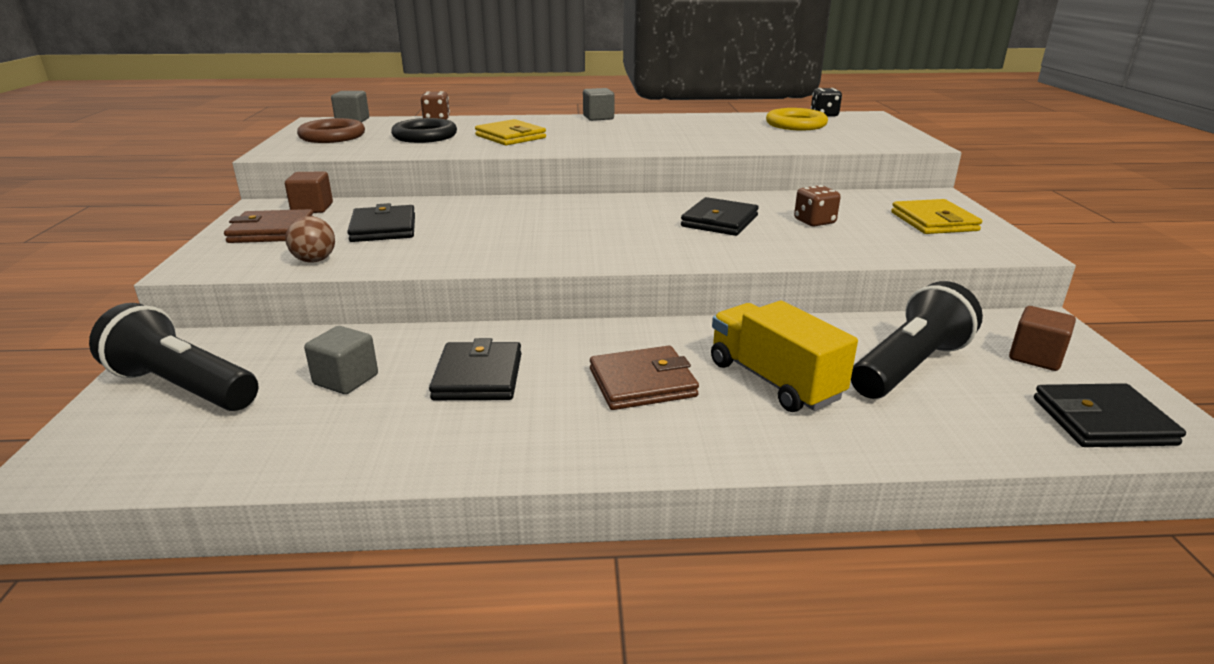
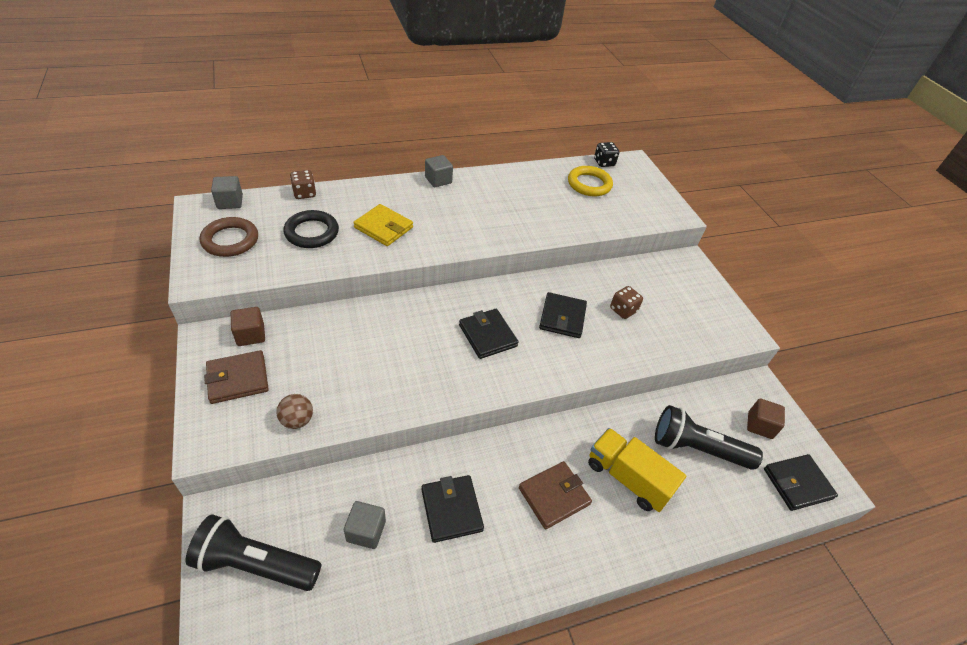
camera: 20 degrees left, 20 degrees up
black wallet [347,203,415,242] -> black wallet moved to [459,309,519,359]
black flashlight [851,281,983,399] -> black flashlight turned 105 degrees counterclockwise [655,405,763,470]
yellow wallet [891,199,982,234] -> none

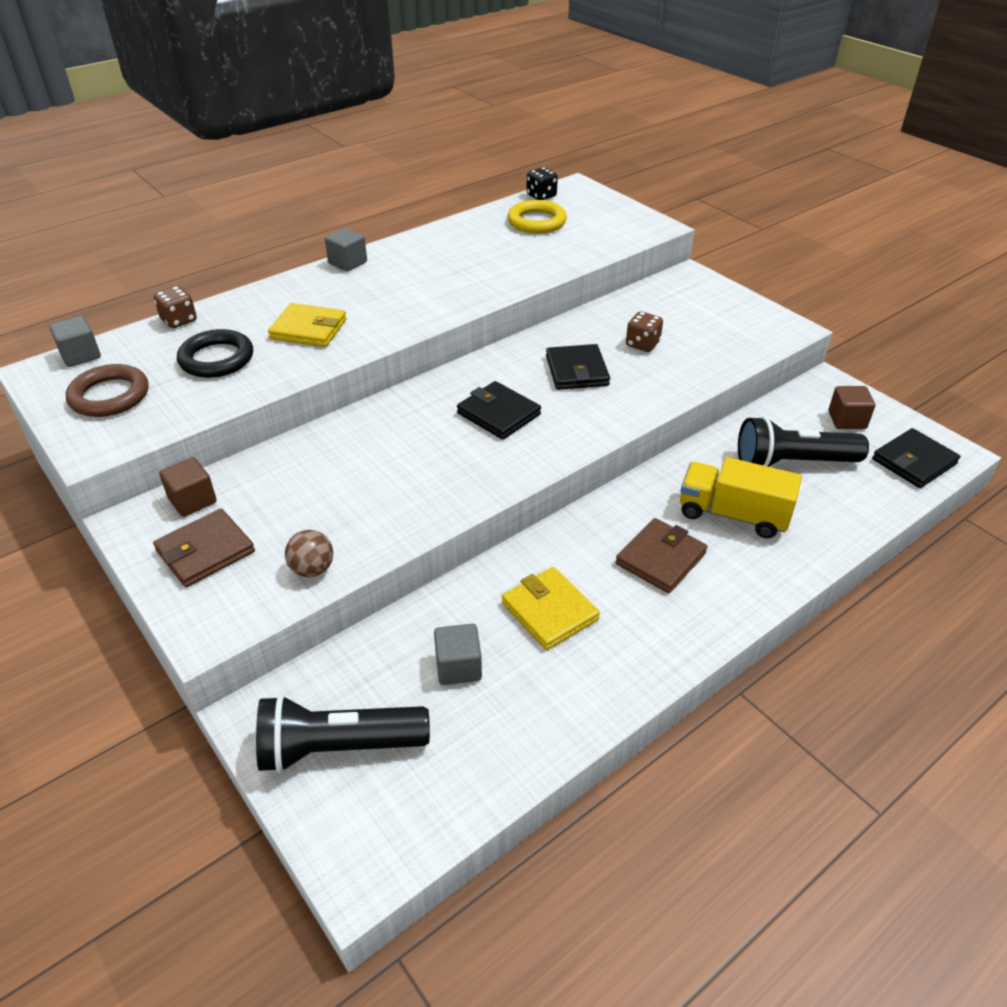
camera: 15 degrees left, 5 degrees down
black wallet [422,475,484,543] -> yellow wallet [502,567,600,650]

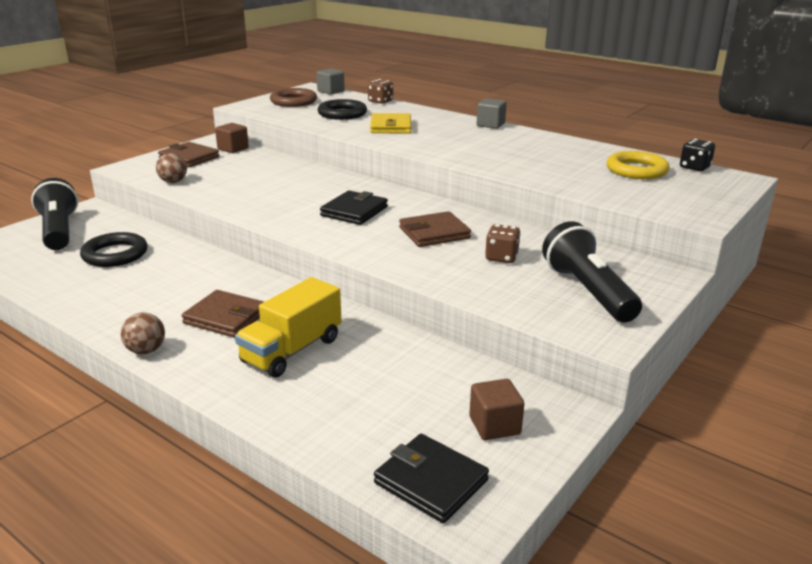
camera: 75 degrees right, 15 degrees down
grey cube [434,624,482,685] -> black ring [80,232,148,267]
yellow wallet [502,567,600,650] -> none
black wallet [546,344,610,390] -> brown wallet [399,211,471,247]
yellow truck [680,457,802,538] -> yellow truck turned 150 degrees counterclockwise [235,277,341,378]
black flashlight [738,416,869,467] -> black flashlight moved to [542,221,642,323]
none -> brown ball [121,312,165,354]

